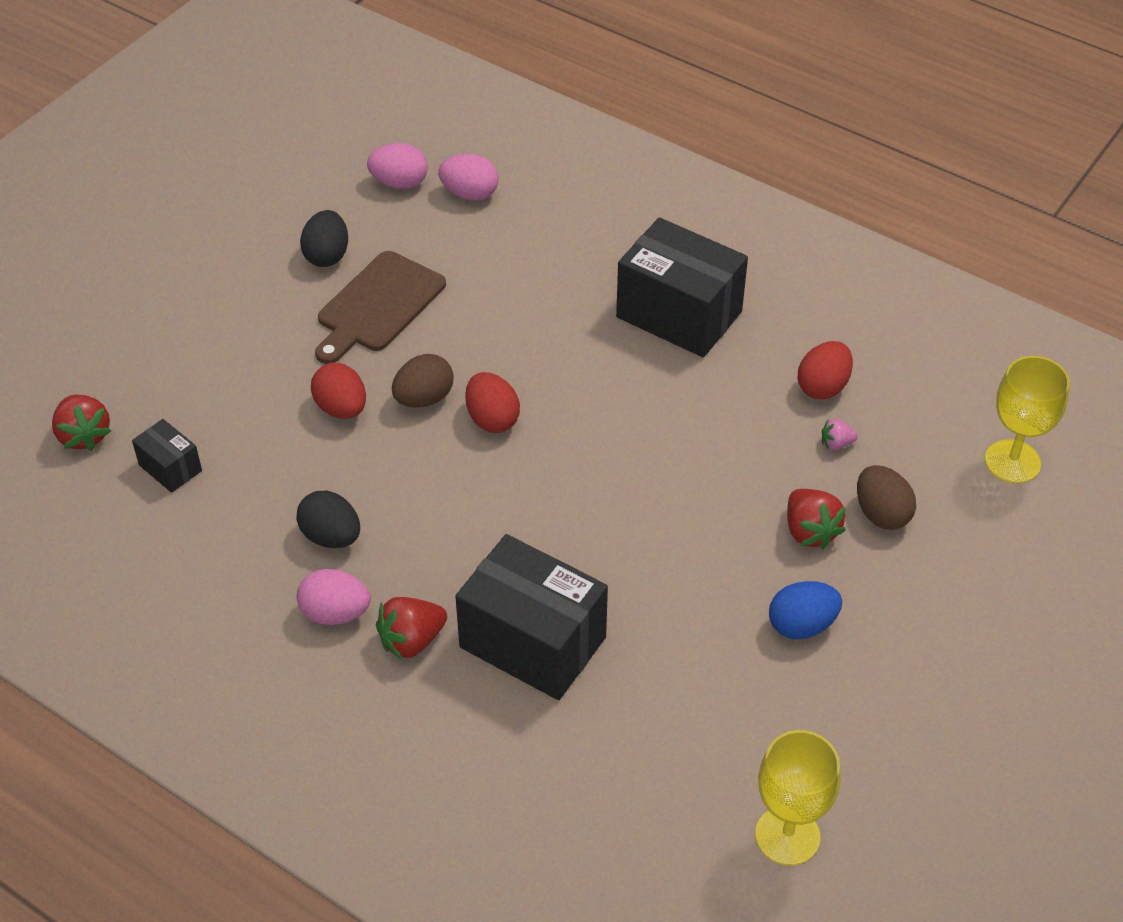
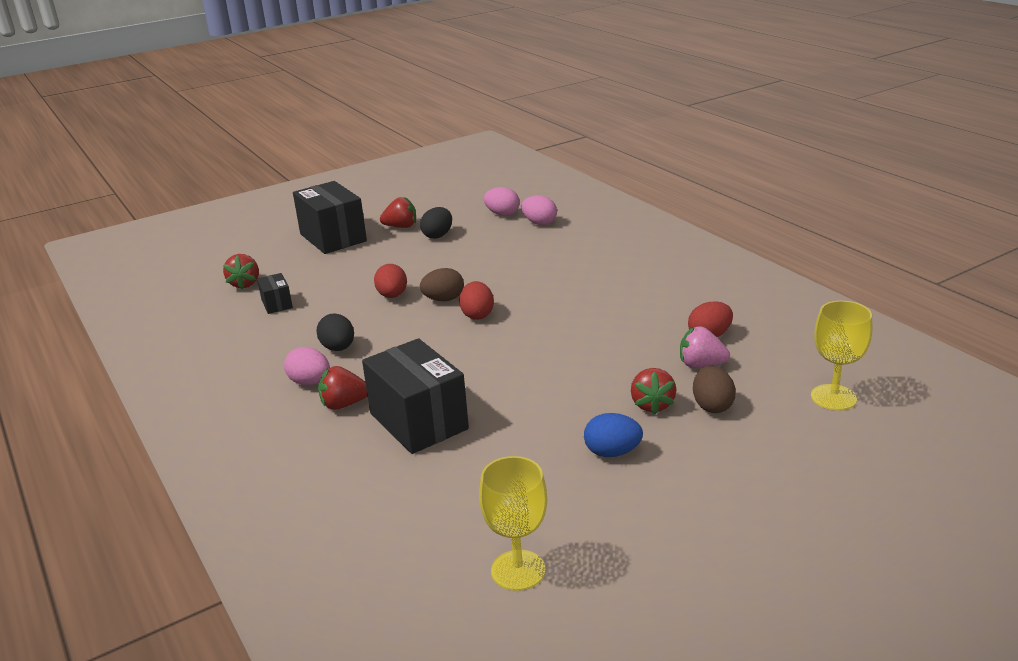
camera: 25 degrees right, 20 degrees down
brown cutting board [315,251,446,364] -> none
black box [616,217,748,357] -> black box moved to [293,181,367,254]
pink strawberry [822,419,858,450] -> pink strawberry [680,326,730,368], size x1.80
none -> red strawberry [380,197,416,228]

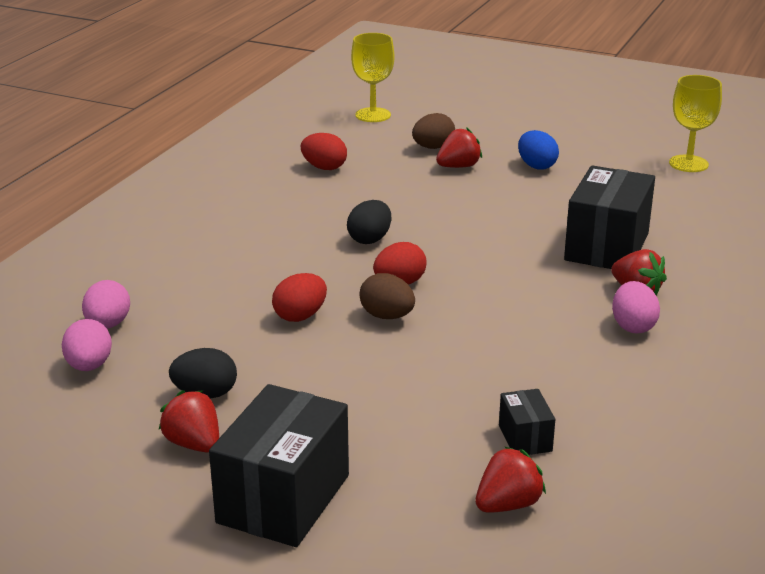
camera: 125 degrees left, 0 degrees up
black box [257,273,293,314] -> black box turned 45 degrees counterclockwise [499,389,555,455]
black egg [316,313,354,351] -> black egg moved to [347,200,391,244]
red egg [374,264,407,298] -> red egg moved to [272,273,327,322]
pink strawberry [680,326,730,368] -> none

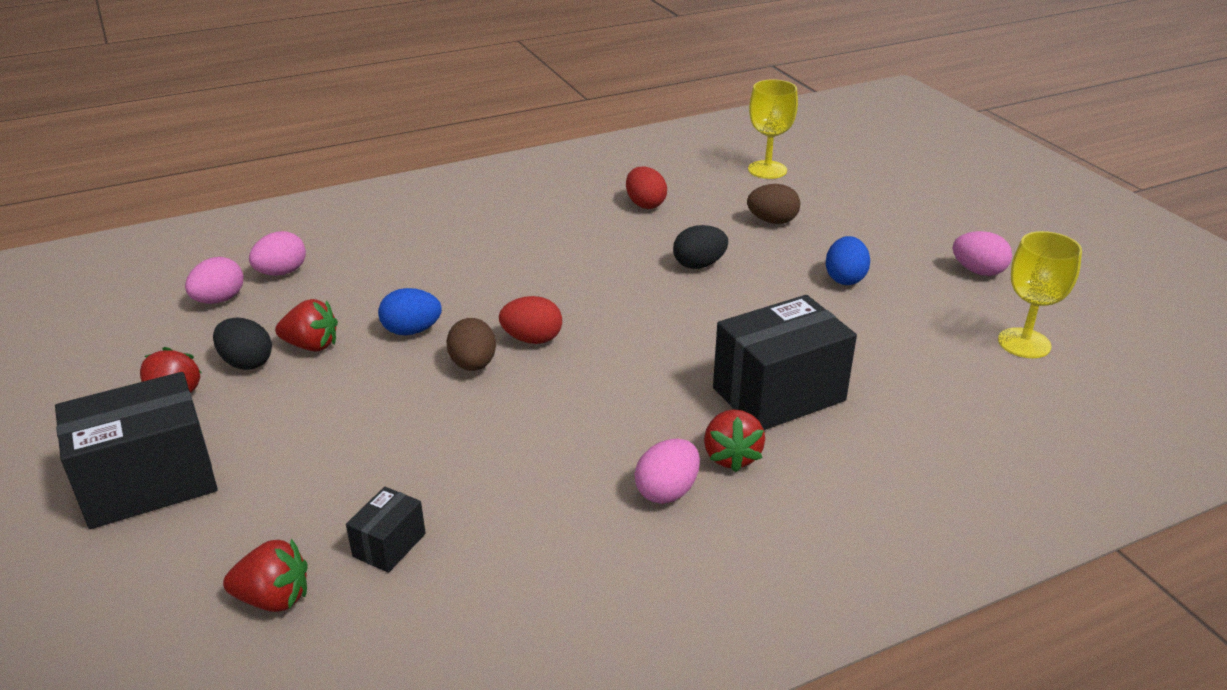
camera: 40 degrees right, 5 degrees up
red egg [272,273,327,322] -> blue egg [378,288,442,335]
black egg [347,200,391,244] -> black egg moved to [673,225,728,269]
red strawberry [436,128,482,168] -> red strawberry moved to [275,299,338,352]
none -> pink egg [953,231,1012,276]

